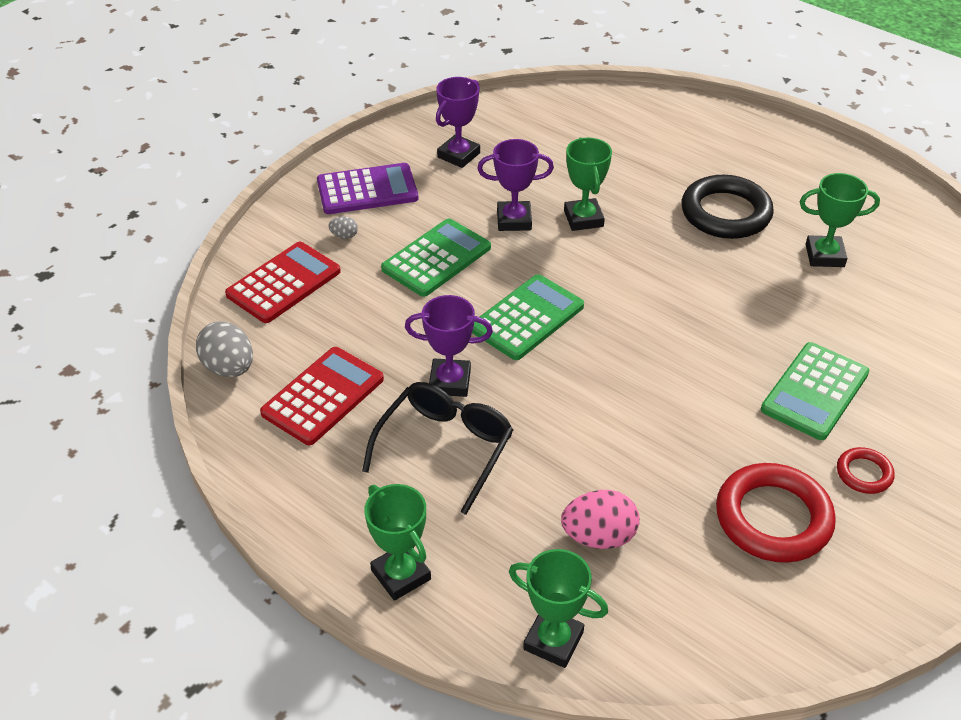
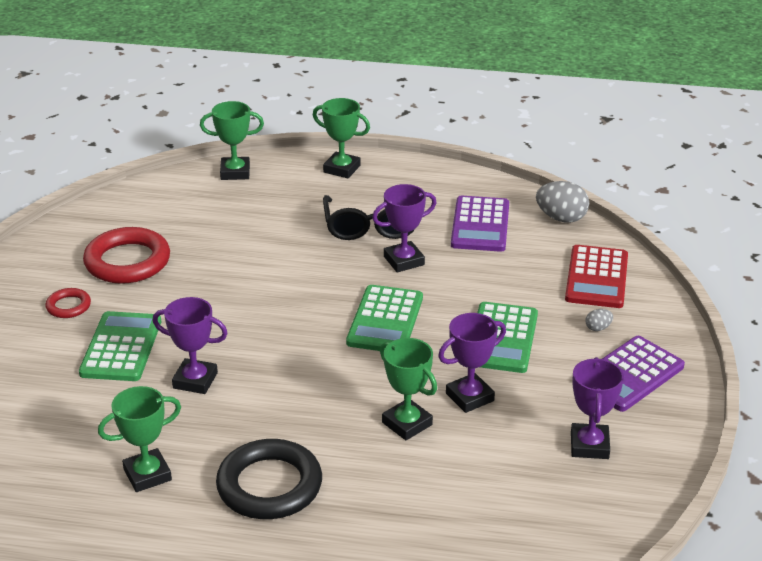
camera: 150 degrees right, 10 degrees down
red calculator [260,347,384,445] -> purple calculator [451,196,509,252]
pink egg [561,490,640,549] -> none
none -> purple trophy [153,297,228,394]

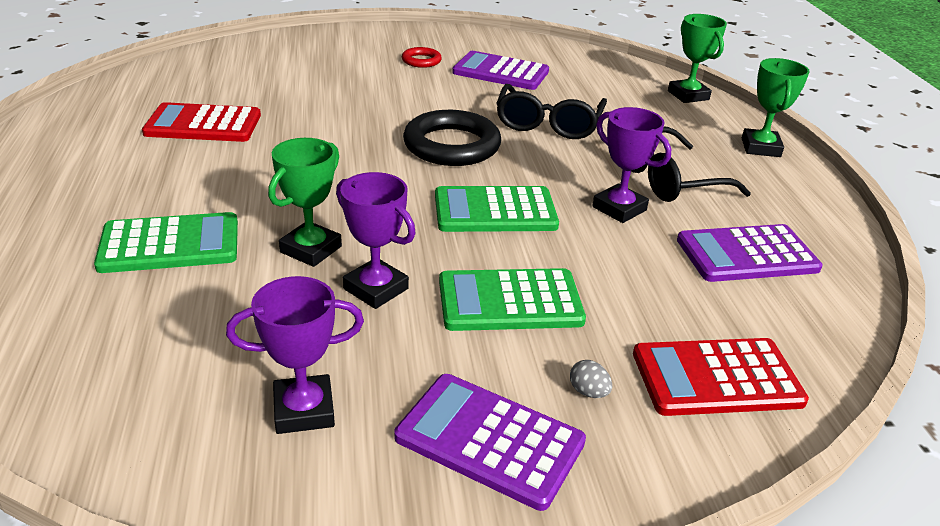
camera: 70 degrees right, 0 degrees up
green calculator [79,311,161,381] -> green calculator moved to [94,212,238,273]
red ring [83,227,170,284] -> purple calculator [452,51,549,90]
green trophy [98,386,181,492] -> red calculator [142,102,261,142]
purple trophy [153,297,228,394] -> none
black ring [216,439,322,519] -> black ring moved to [403,110,501,166]
grey egg [536,181,589,223] -> none
none -> black glasses [496,84,607,139]

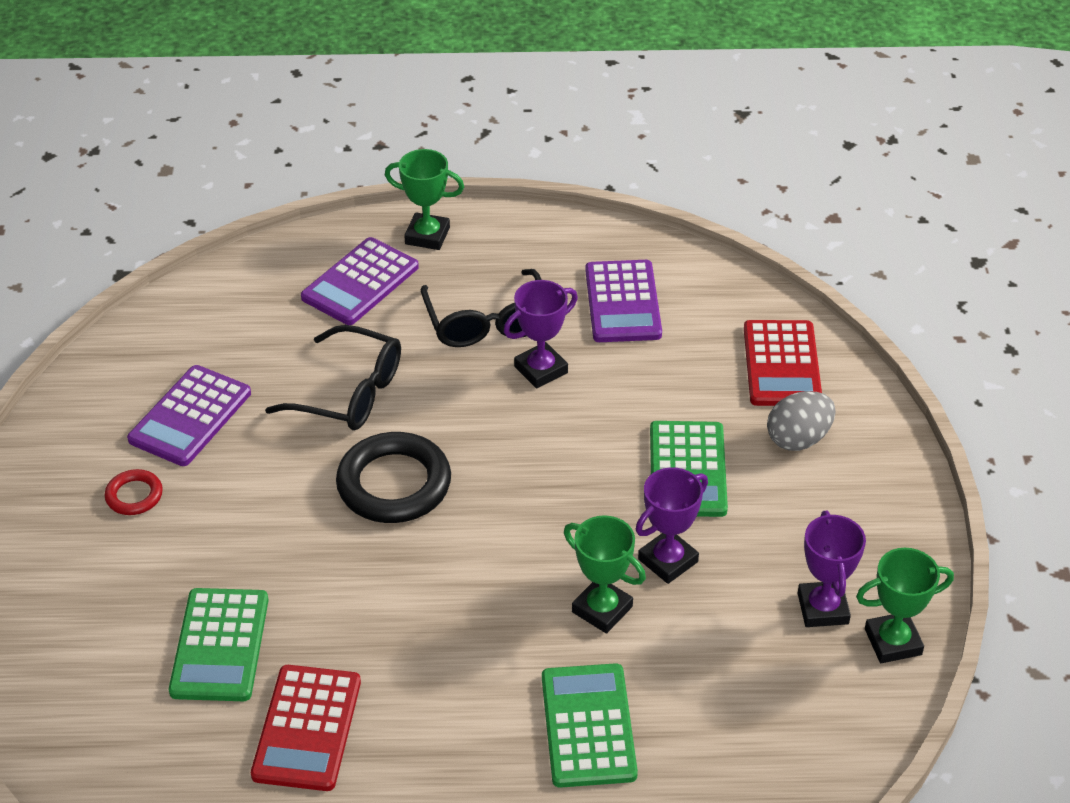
camera: 80 degrees left, 10 degrees up
purple calculator [394,374,586,511] -> purple calculator moved to [301,237,419,325]
green calculator [435,186,559,232] -> green calculator moved to [169,588,269,701]
grey egg [570,360,612,398] -> grey egg [767,391,836,451], size x2.07
green trophy [668,14,727,103] -> green trophy moved to [856,548,954,663]

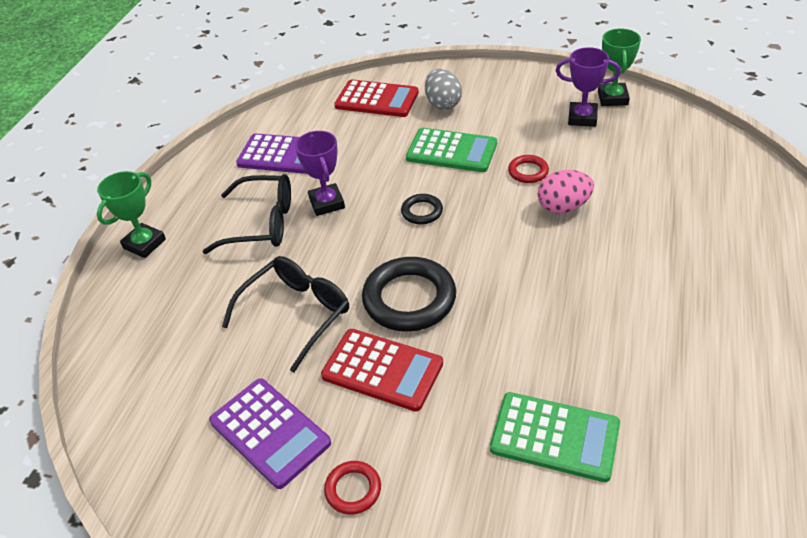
camera: 70 degrees left, 0 degrees up
red calculator [251,665,361,791] -> red calculator moved to [321,329,443,412]
purple calculator [301,237,419,325] -> none
green calculator [542,663,638,788] -> none
green trophy [564,515,646,634] -> pink egg [538,170,594,214]
purple trophy [636,467,708,584] -> red ring [508,155,549,183]
none -> black ring [401,194,443,224]

